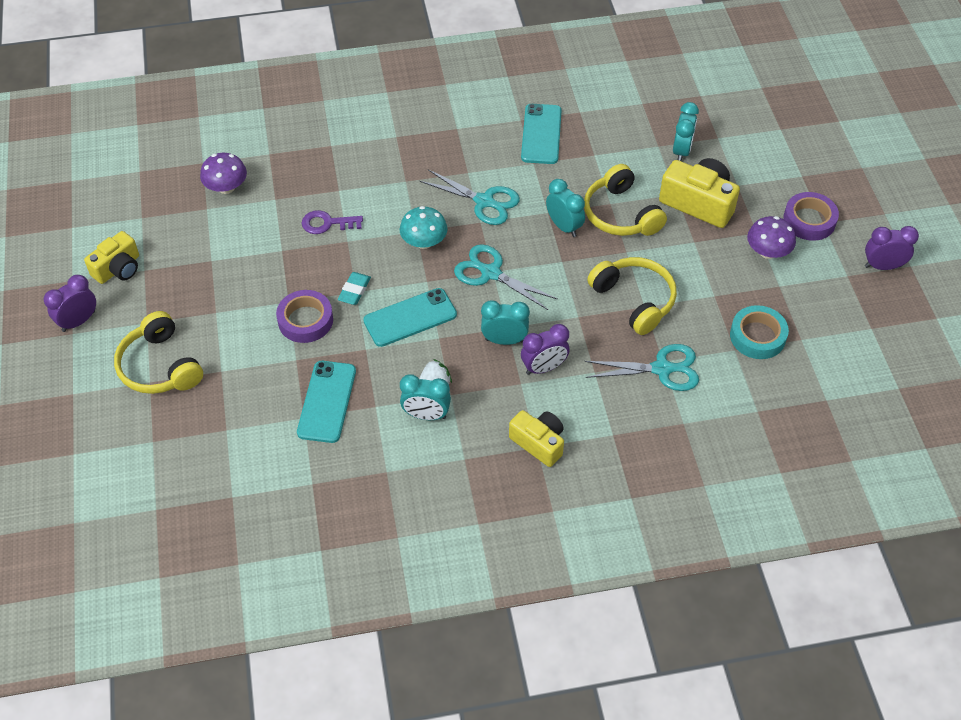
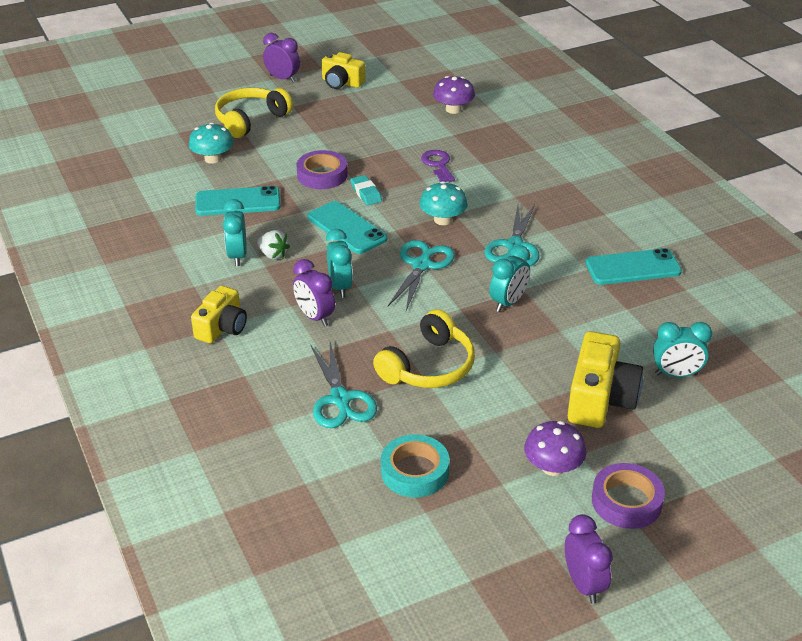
camera: 75 degrees right, 15 degrees down
turquoise eraser [338,272,371,305] -> turquoise eraser turned 60 degrees clockwise [350,175,382,205]
yellow headphones [584,164,667,236] -> none
none -> turquoise mushroom [188,123,234,164]

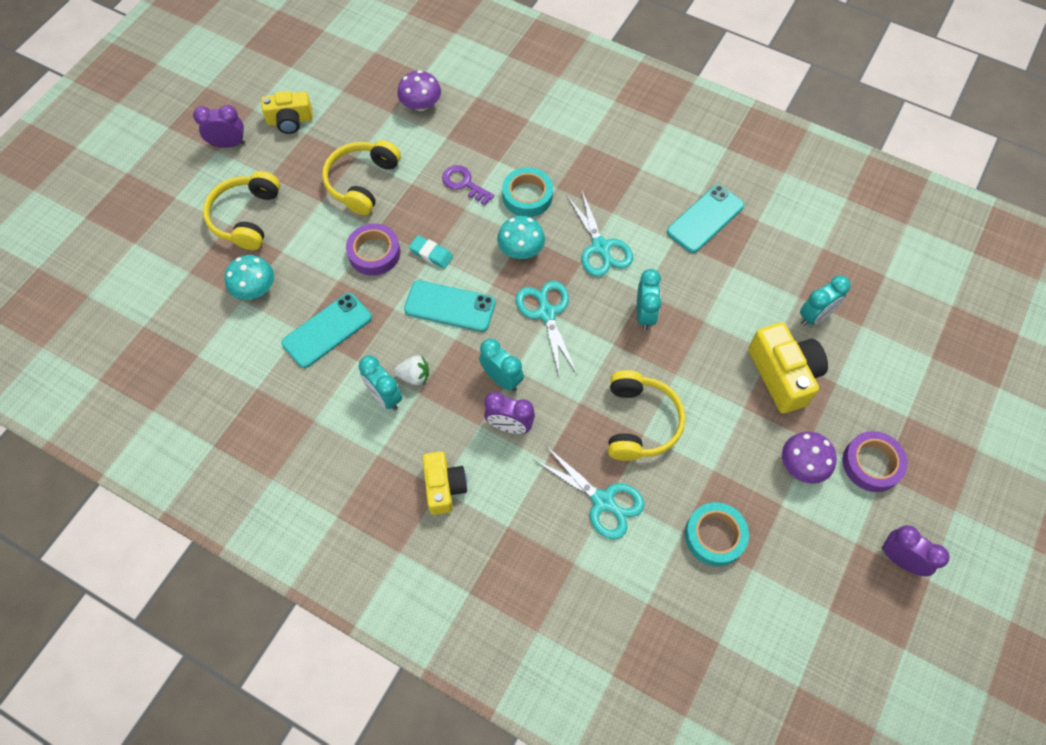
camera: 35 degrees left, 25 degrees up
none -> yellow headphones [322,140,401,215]
none -> turquoise tape [502,167,553,217]

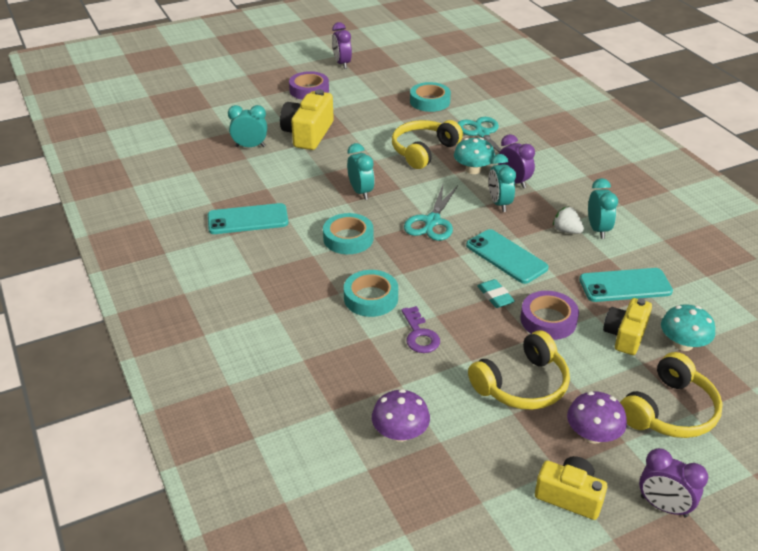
camera: 145 degrees left, 25 degrees down
yellow camera [422,451,467,515] -> yellow camera moved to [603,298,652,355]
turquoise mushroom [497,216,545,259] -> turquoise mushroom moved to [454,138,495,174]
turquoise scissors [566,189,633,277] -> turquoise tape [323,213,373,254]
turquoise clock [637,269,662,330] -> turquoise clock turned 120 degrees clockwise [347,143,375,200]
purple mushroom [782,432,837,484] -> purple mushroom moved to [567,391,627,444]

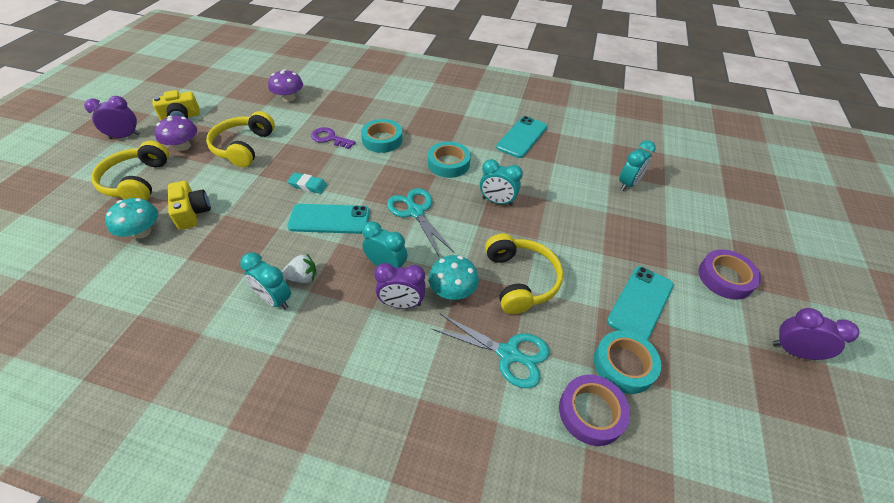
camera: 130 degrees right, 10 degrees up
yellow camera [280,89,334,150] -> none
purple tape [520,291,579,340] -> purple tape moved to [559,375,630,446]
turquoise phone [579,268,673,302] -> turquoise phone moved to [607,266,674,340]

